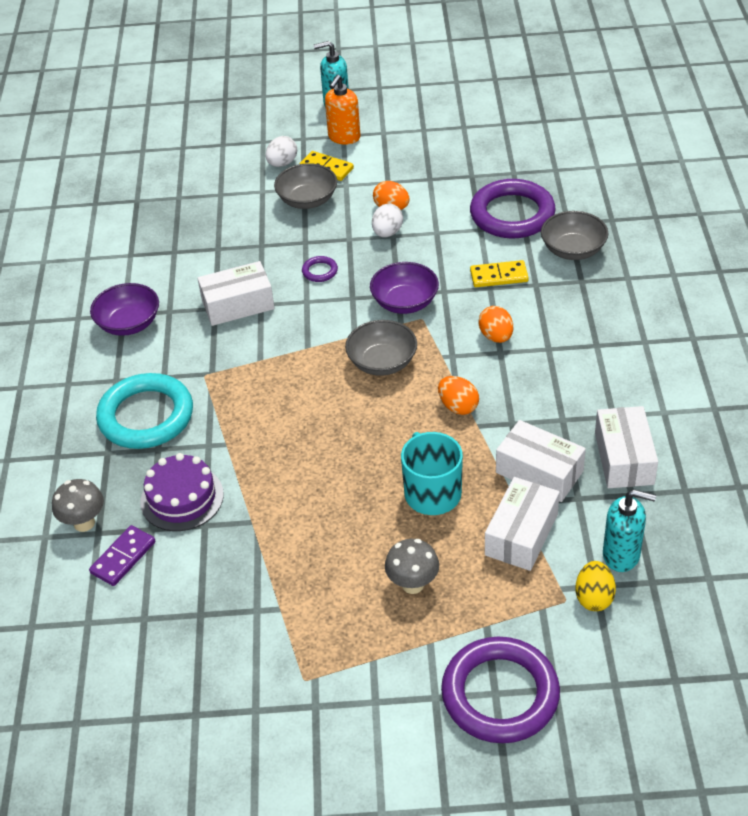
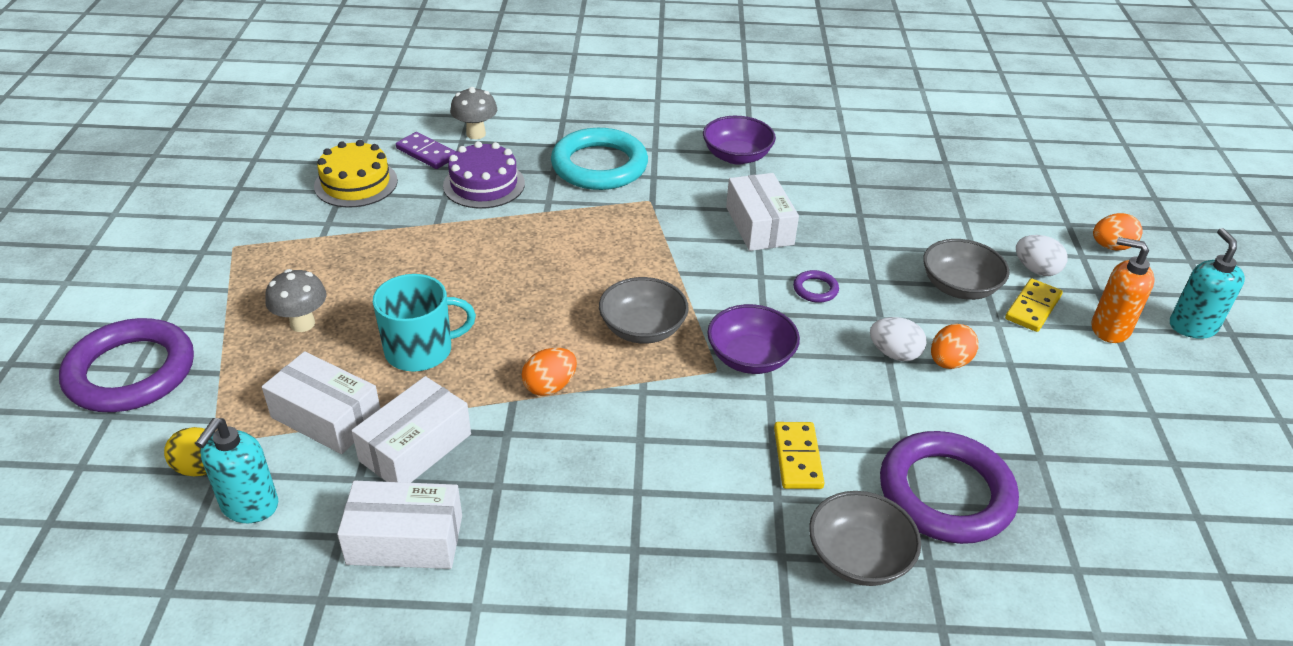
camera: 90 degrees right, 5 degrees down
orange egg [478,306,513,343] -> orange egg moved to [1093,213,1143,250]
none -> yellow cake [314,140,398,208]

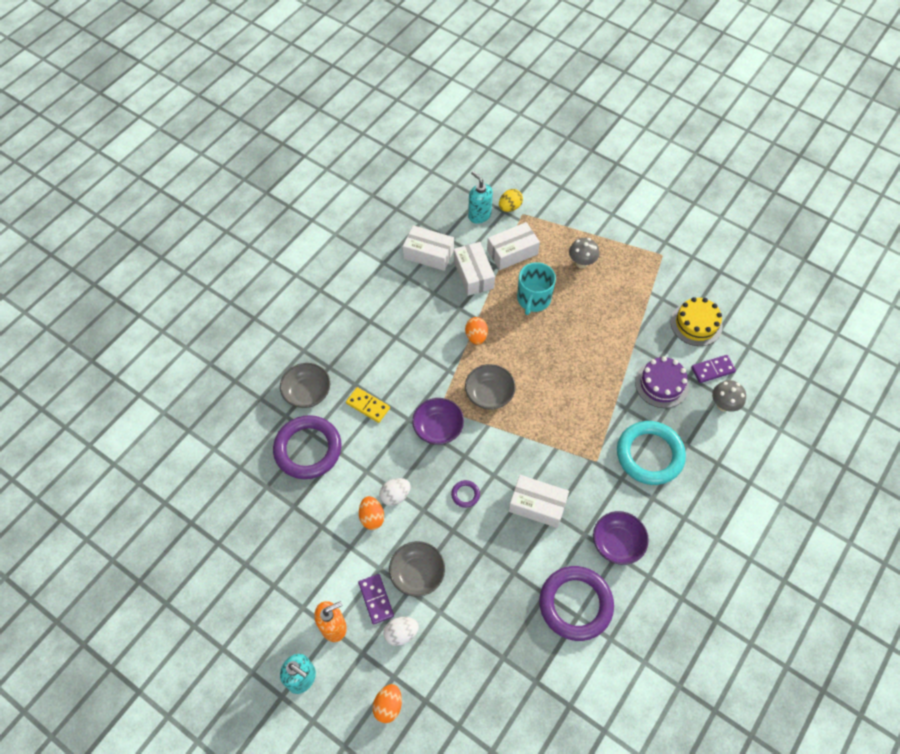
camera: 125 degrees right, 20 degrees up
purple ring [59,318,194,412] -> purple ring moved to [539,566,614,641]
white box [337,481,462,569] -> white box turned 75 degrees clockwise [403,225,454,271]
yellow domino [1005,278,1063,332] -> purple domino [358,574,394,625]

